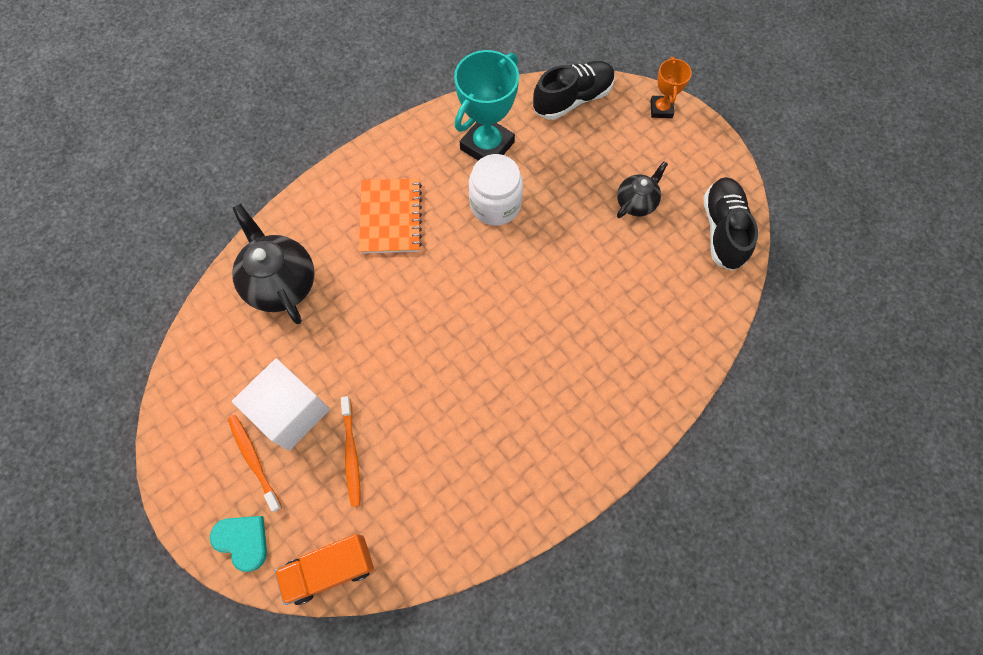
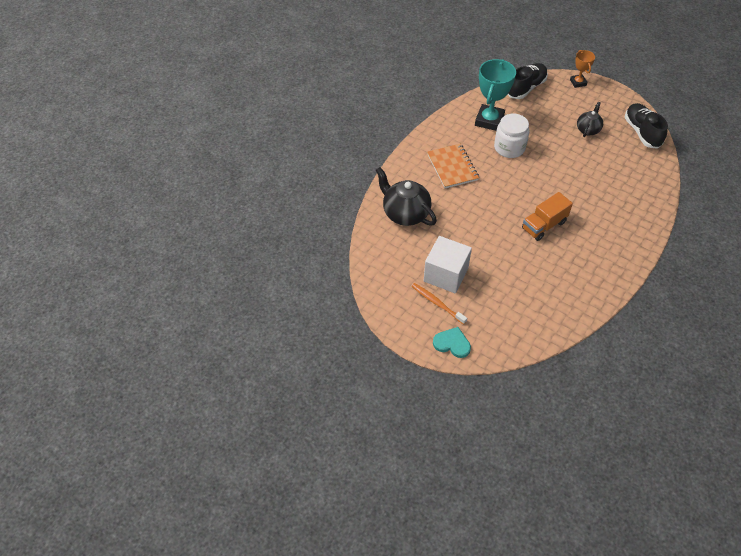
camera: 15 degrees left, 15 degrees down
orange truck [274,534,374,605] -> orange truck moved to [522,192,573,241]
orange toothbrush [341,396,360,507] -> none

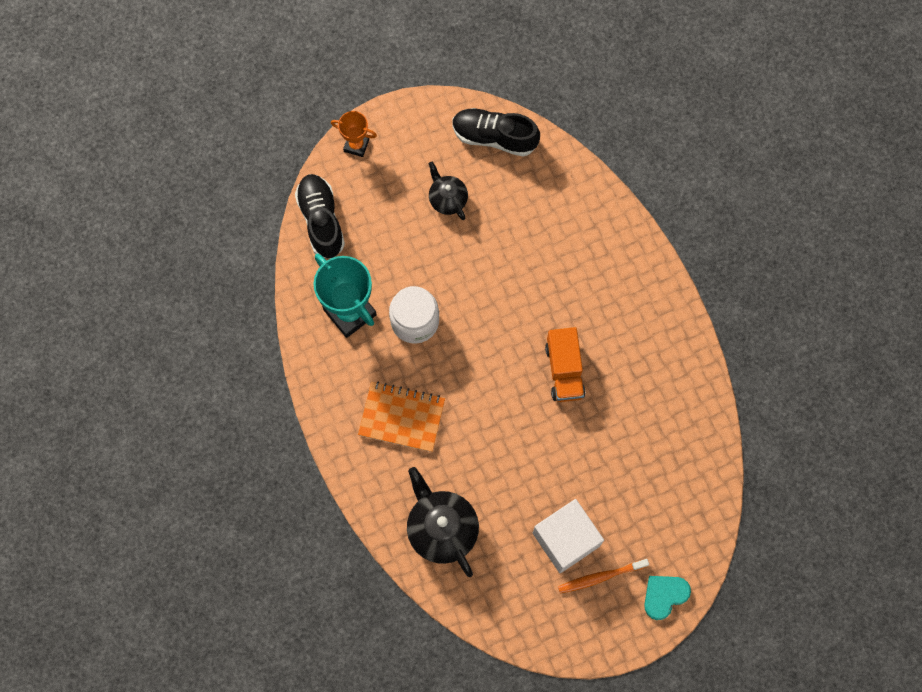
camera: 60 degrees left, 20 degrees up
black teapot [376,167,437,226] -> black teapot turned 75 degrees clockwise [407,467,479,577]

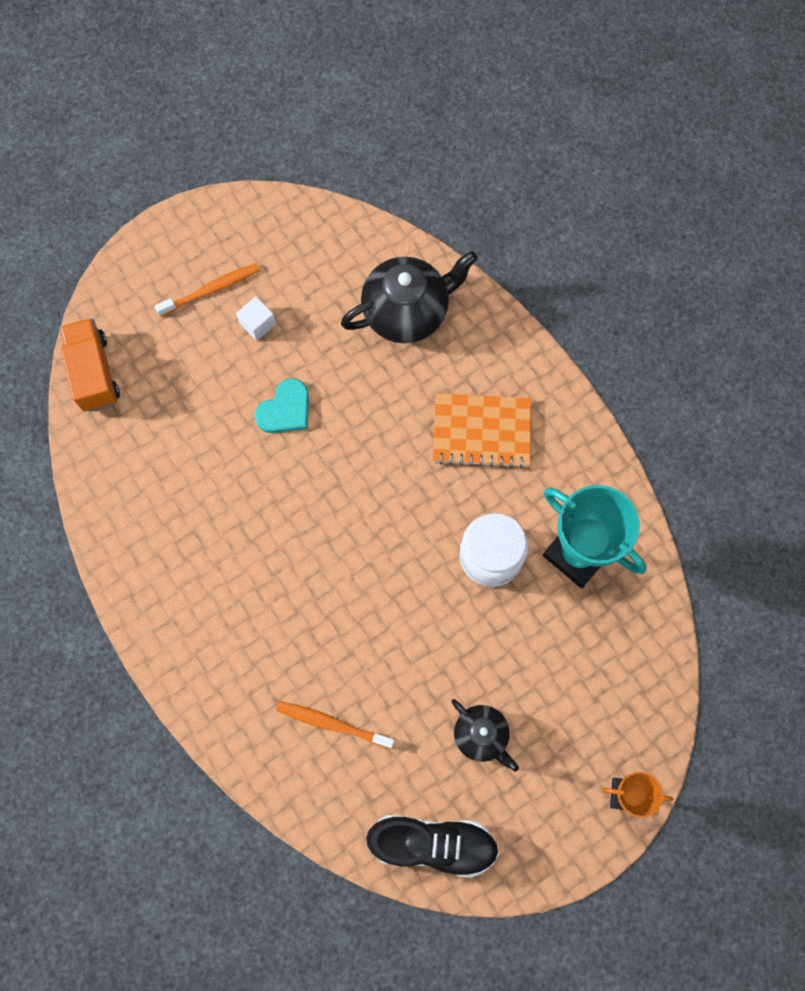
camera: 170 degrees right, 0 degrees up
black shoe [295,174,345,259] -> none
black teapot [407,467,479,577] -> black teapot turned 75 degrees counterclockwise [341,251,478,343]
white cube [533,499,604,573] -> white cube [236,296,276,341], size x0.44
orange truck [545,327,585,402] -> orange truck moved to [59,318,120,412]
turquoise heart [644,576,691,620] -> turquoise heart moved to [255,378,309,433]
none -> orange toothbrush [276,701,394,749]

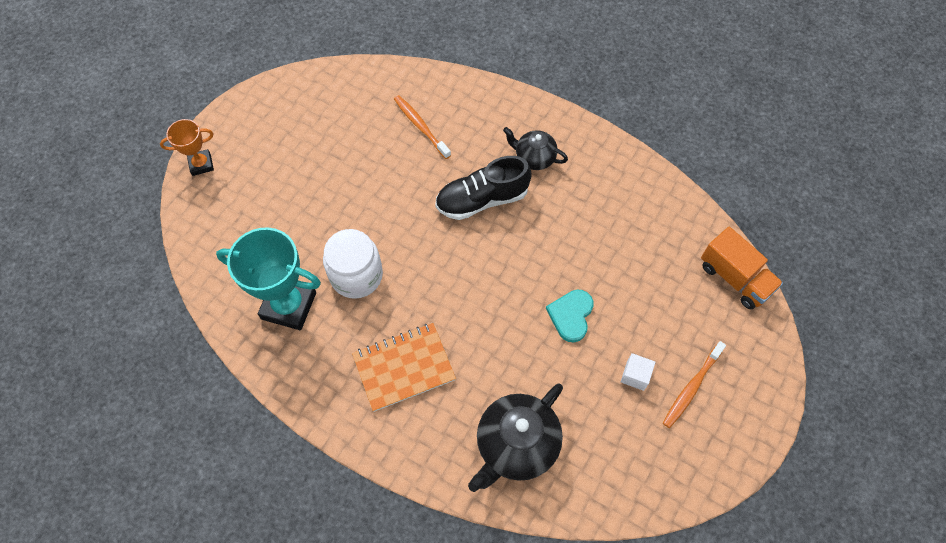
camera: 155 degrees right, 10 degrees down
orange toothbrush [276,701,394,749] -> orange toothbrush turned 120 degrees counterclockwise [394,95,451,159]
black shoe [366,815,499,878] -> black shoe moved to [435,156,532,220]
black teapot [451,699,519,772] -> black teapot moved to [503,127,568,170]

